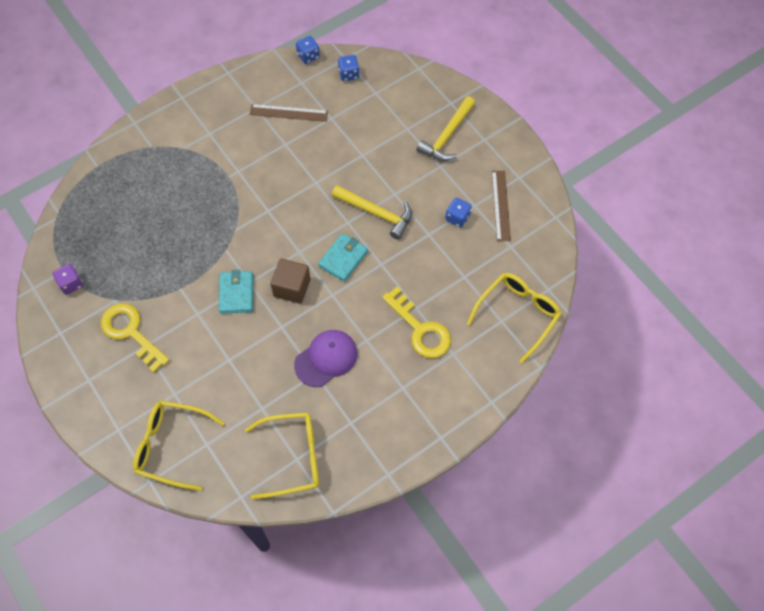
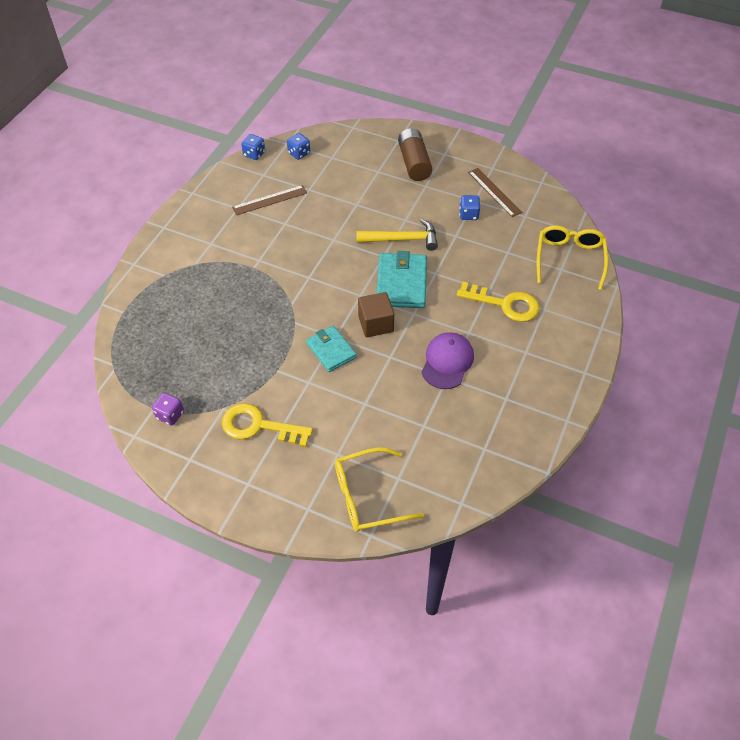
camera: 30 degrees left, 10 degrees down
yellow glasses [245,412,319,499] -> none
turquoise wallet [318,233,368,282] -> turquoise wallet [376,251,427,308], size x1.54
yellow hammer [417,96,475,161] -> brown battery [398,128,432,181]

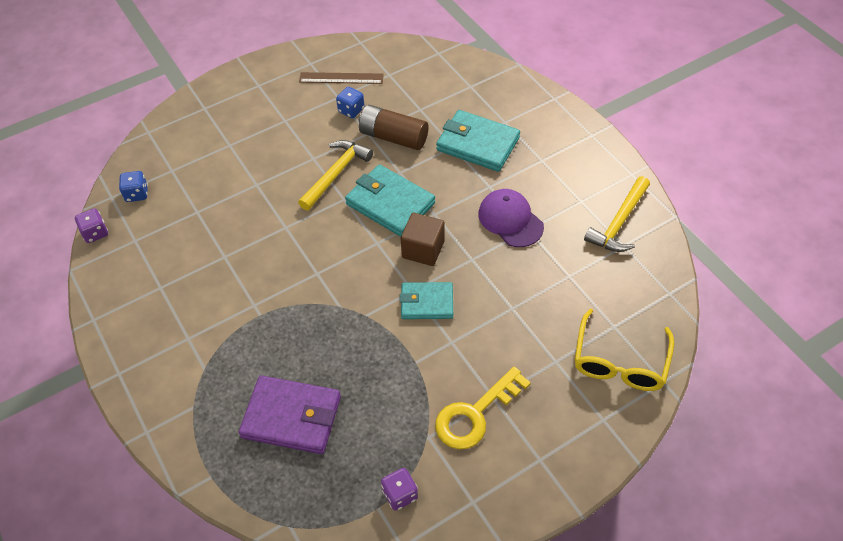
camera: 55 degrees left, 0 degrees up
brown ruler [232,185,307,215] -> none
blue dice [241,134,265,160] -> purple dice [75,208,108,243]
brown battery [398,128,432,181] -> brown battery moved to [359,105,428,150]
yellow key [457,282,539,322] -> turquoise wallet [436,110,520,172]
yellow glasses [537,226,608,290] -> none
none -> purple wallet [239,375,341,454]
none -> yellow hammer [584,176,650,252]

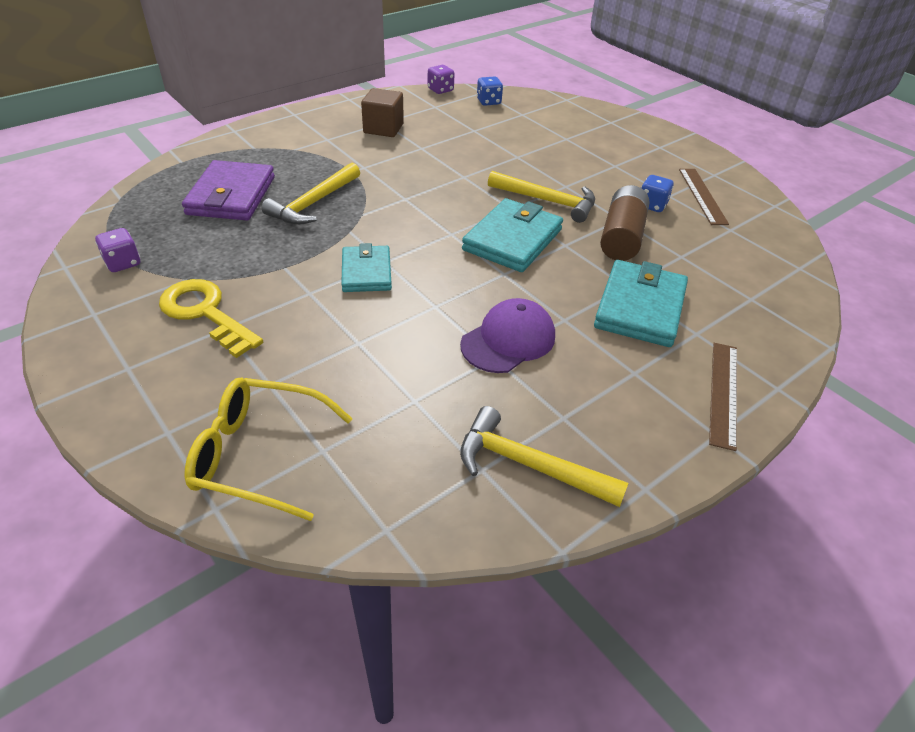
camera: 80 degrees right, 10 degrees down
brown cube [401,213,445,266] -> brown cube moved to [361,88,404,137]
none -> yellow hammer [262,163,360,225]
none -> brown ruler [709,343,737,451]

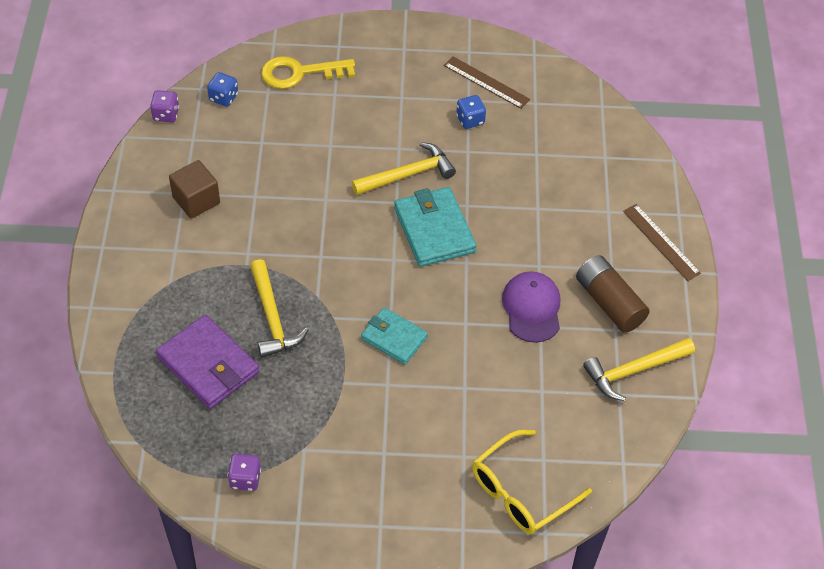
camera: 50 degrees left, 10 degrees up
yellow key [159,279,263,358] -> yellow key moved to [261,56,355,89]
turquoise wallet [594,260,688,347] -> none
brown battery [600,185,649,261] -> brown battery moved to [576,255,650,333]

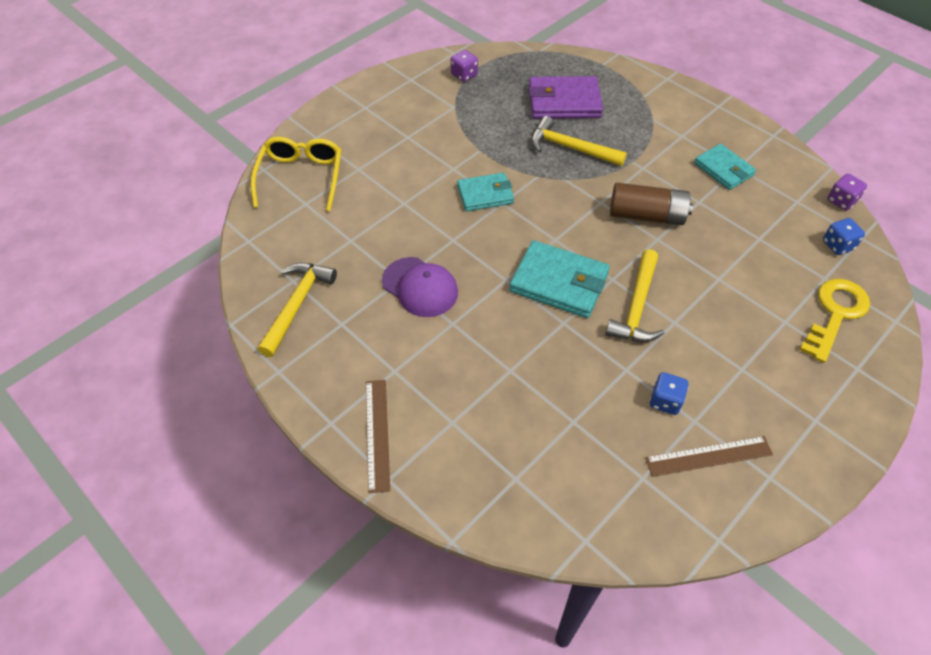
camera: 135 degrees right, 0 degrees up
brown cube [169,160,220,219] -> turquoise wallet [694,144,756,190]
brown battery [576,255,650,333] -> brown battery moved to [610,183,693,225]
brown ruler [623,204,701,281] -> brown ruler turned 75 degrees clockwise [366,380,390,493]

